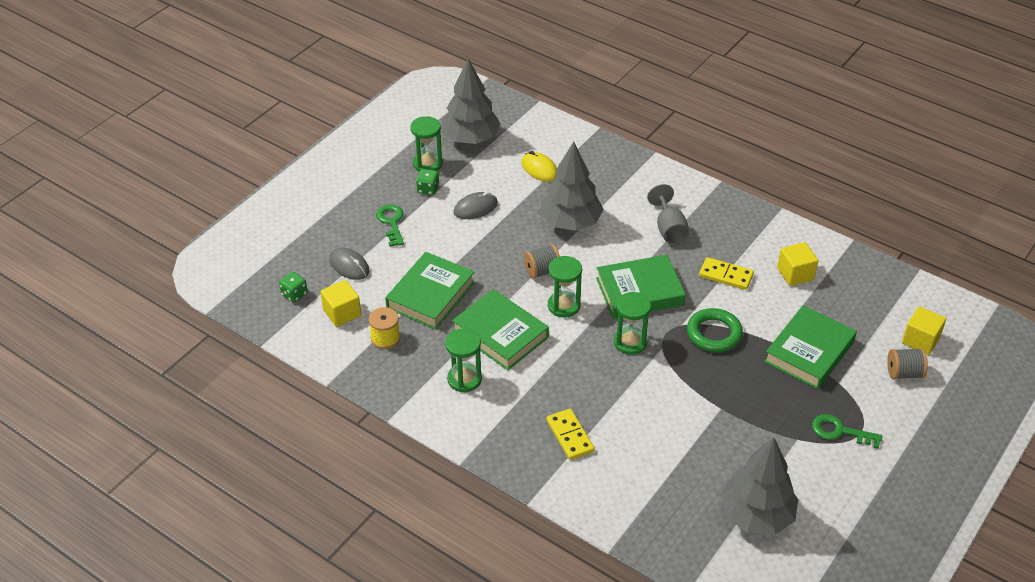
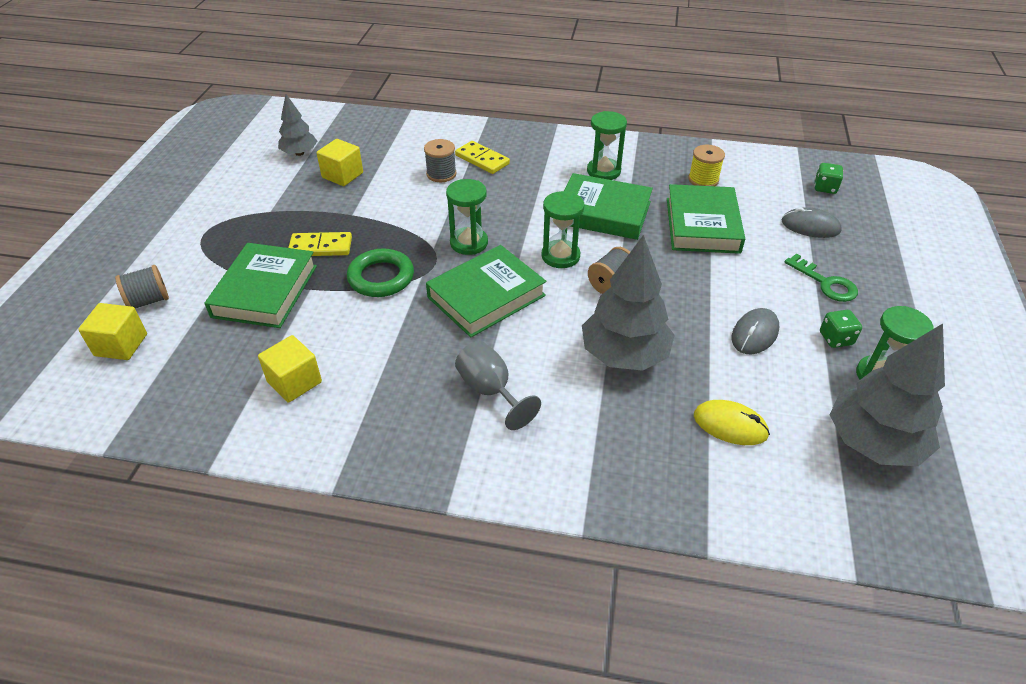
camera: 155 degrees right, 0 degrees up
yellow cube [320,280,361,327] -> yellow cube moved to [317,139,363,186]
yellow domino [699,257,754,290] -> yellow domino moved to [288,232,352,256]
grey tree [720,437,798,535] -> grey tree [278,94,317,156], size x0.57
green key [812,414,882,449] -> none
none -> grey spool [424,139,457,182]

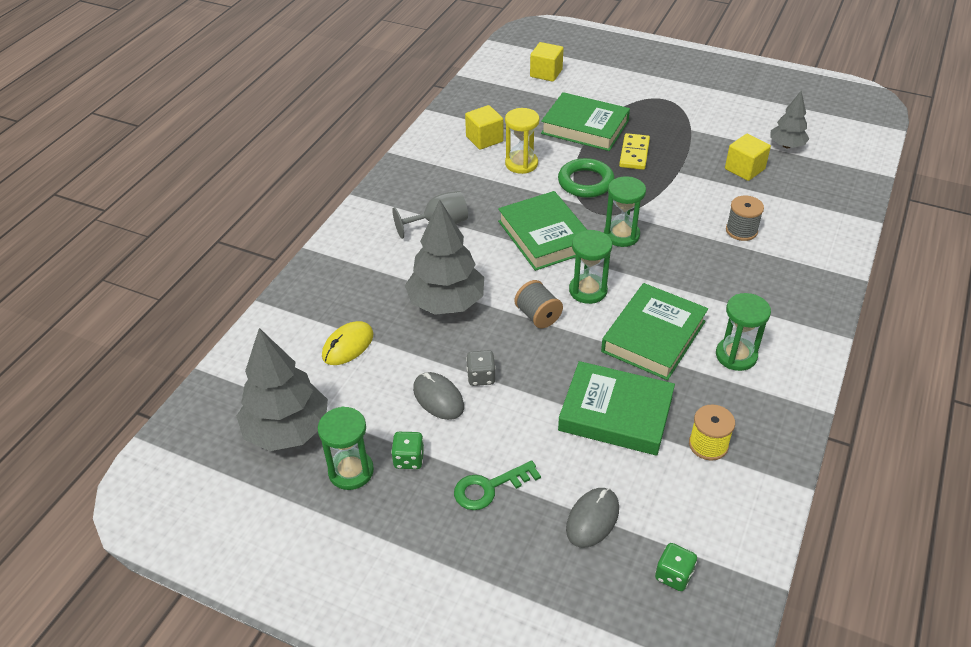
camera: 105 degrees right, 0 degrees up
grey spool [115,265,169,308] -> none
yellow domino [455,141,510,174] -> none
none -> grey dice [466,350,496,386]
none -> yellow hourglass [505,108,539,174]

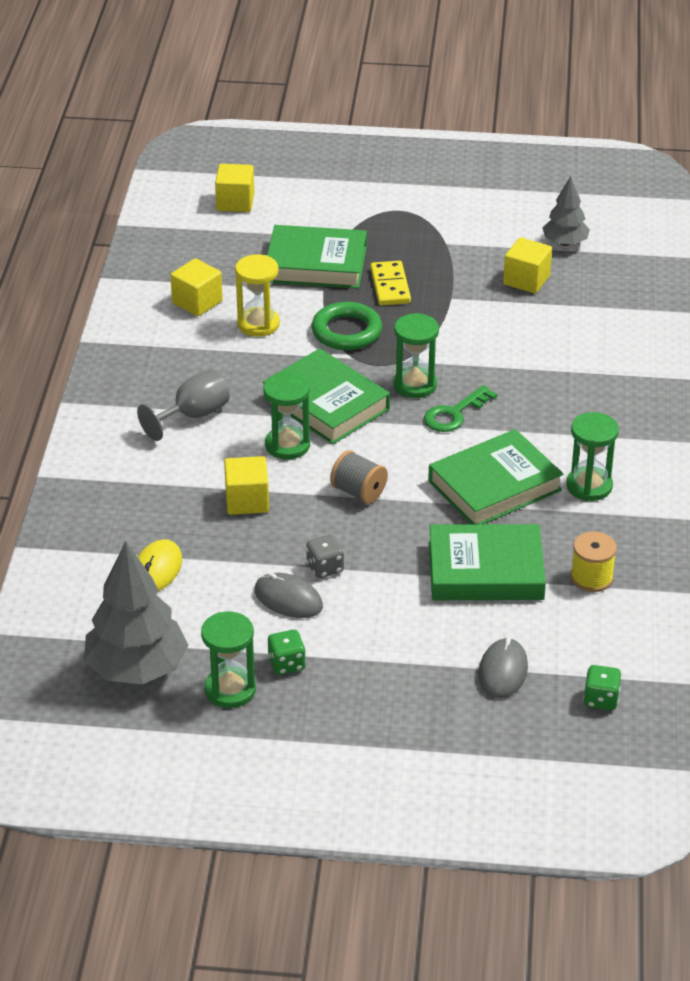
camera: 20 degrees left, 5 degrees down
grey tree [405,199,484,315] -> yellow cube [224,456,269,515]
green key [454,461,541,510] -> green key moved to [424,385,497,432]
green hourglass [569,230,612,304] -> green hourglass moved to [263,372,310,459]
green book [601,283,708,380] -> green book turned 45 degrees clockwise [428,429,563,524]
grey spool [726,196,764,241] -> none

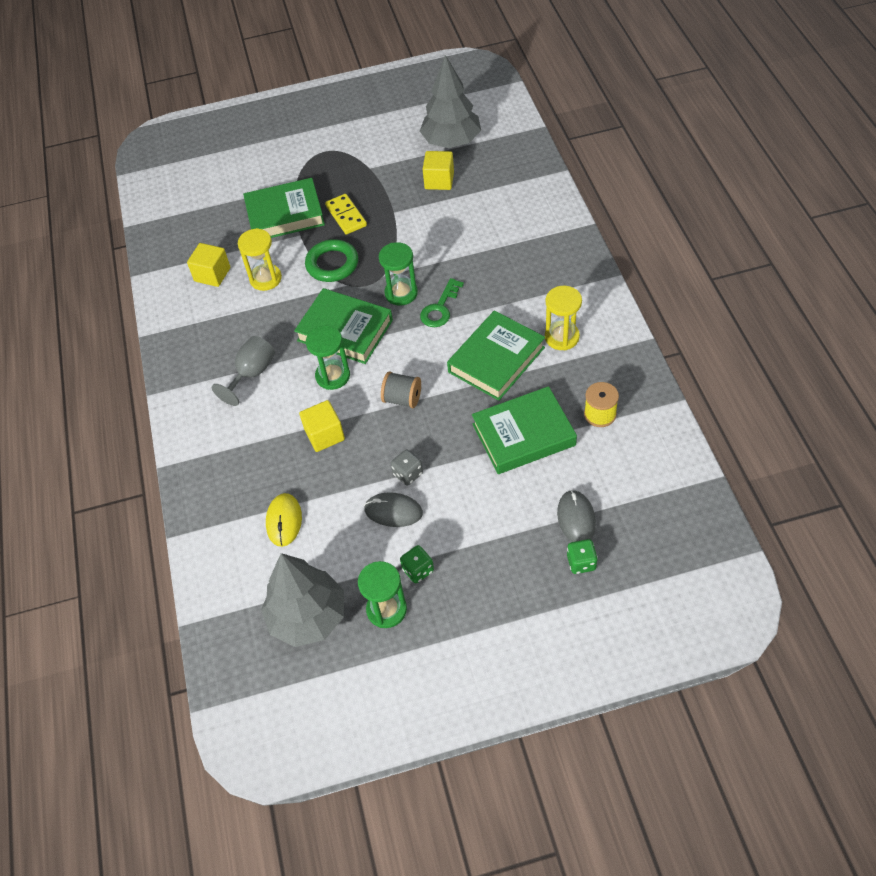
camera: 15 degrees left, 15 degrees up
yellow cube [215,164,254,212] -> none
grey tree [542,176,590,246] -> grey tree [420,55,481,148], size x1.75
green hourglass [566,412,619,501] -> yellow hourglass [545,286,582,350]
green dice [584,665,622,710] -> green dice moved to [567,539,598,574]

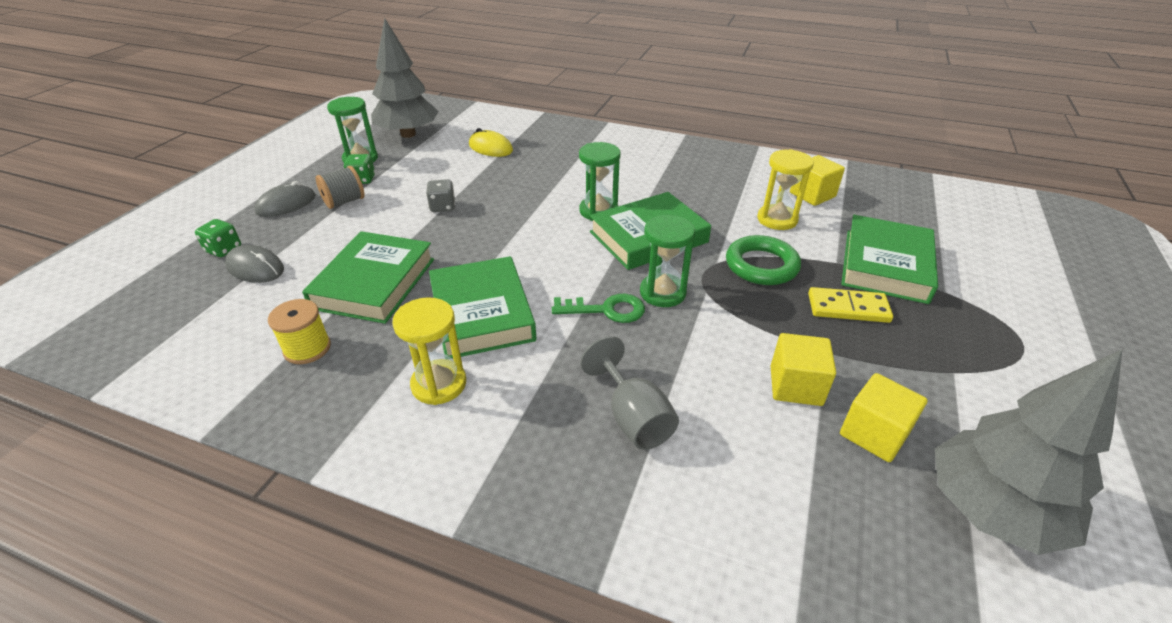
camera: 120 degrees right, 15 degrees down
grey goblet [212,336,275,406] -> grey goblet moved to [581,336,679,450]
yellow cube [299,400,345,452] -> yellow cube moved to [771,333,836,406]
grey mouse [364,492,423,527] -> grey mouse moved to [254,181,316,217]
grey spool [381,371,421,408] -> grey spool moved to [316,166,365,209]
green key [420,278,464,327] -> green key turned 120 degrees clockwise [552,294,645,323]

